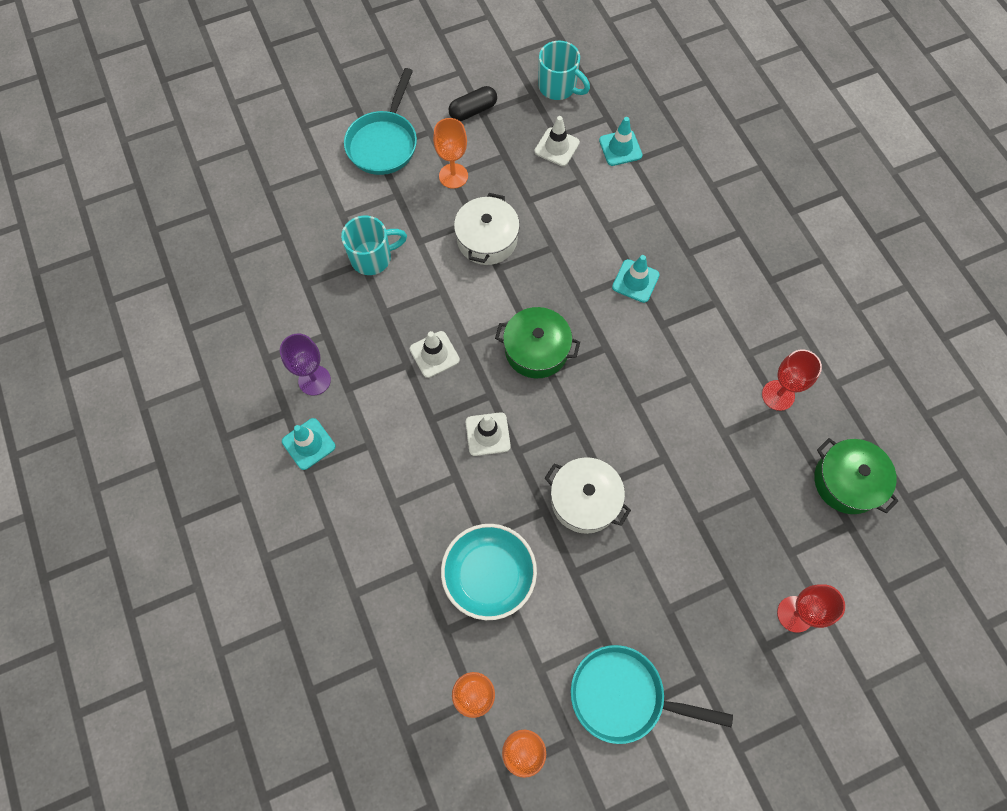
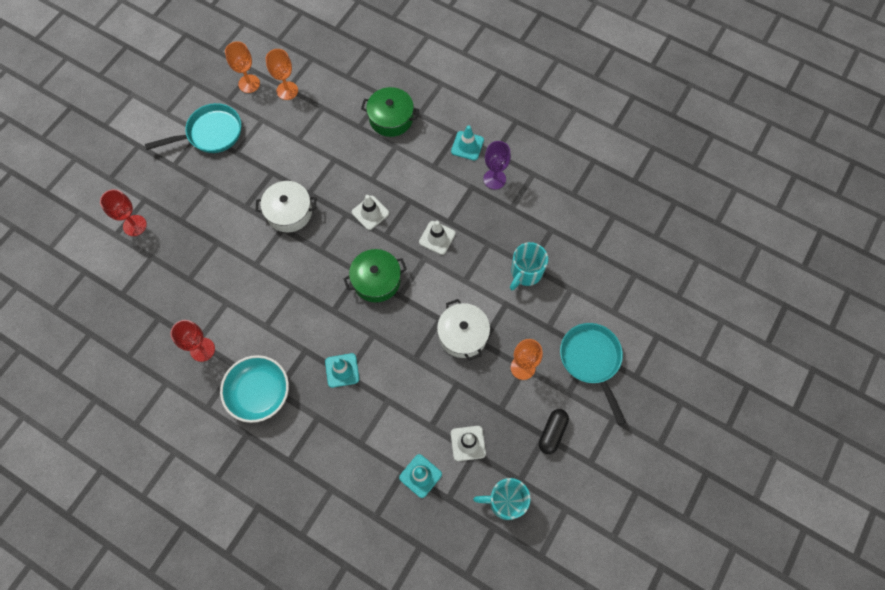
camera: 145 degrees right, 0 degrees up
turquoise bowl [441,524,537,620] -> turquoise bowl moved to [220,355,289,423]
green pot [814,438,899,514] -> green pot moved to [361,87,419,137]

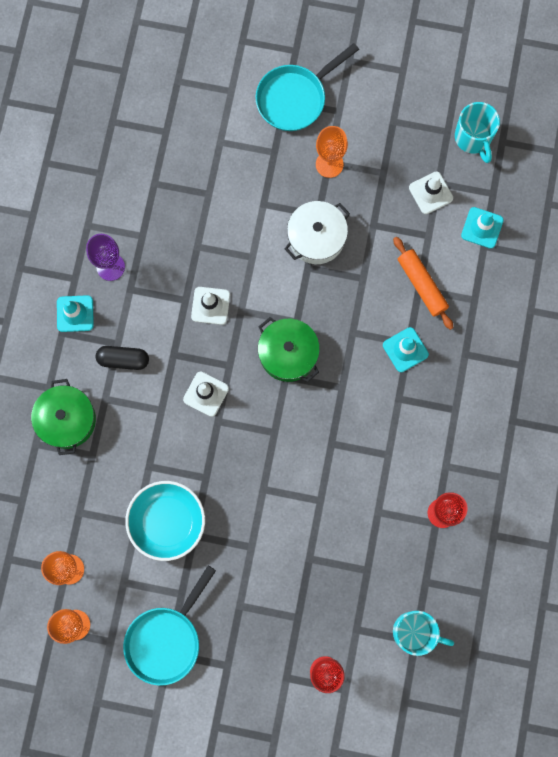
camera: 110 degrees left, 10 degrees up
turquoise pan [145,103,241,153] -> turquoise pan turned 105 degrees counterclockwise [123,566,216,686]
turquoise bowl [220,355,289,423] -> turquoise bowl moved to [125,481,205,561]
white pot [256,181,316,232] -> none
turquoise mug [510,242,548,290] -> turquoise mug moved to [393,611,454,656]
black capsule [539,409,569,454] -> black capsule moved to [96,346,149,370]
none -> orange rolling pin [393,237,454,330]

